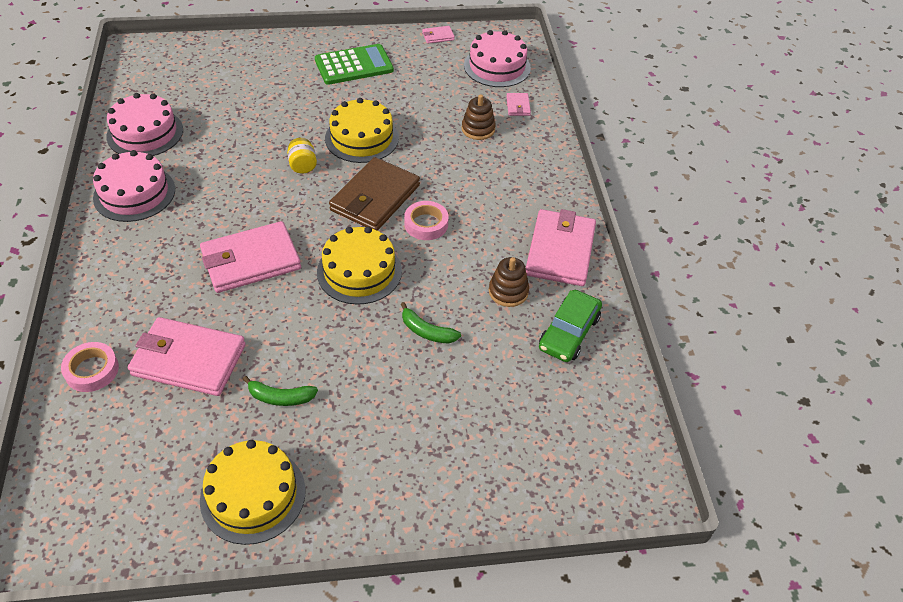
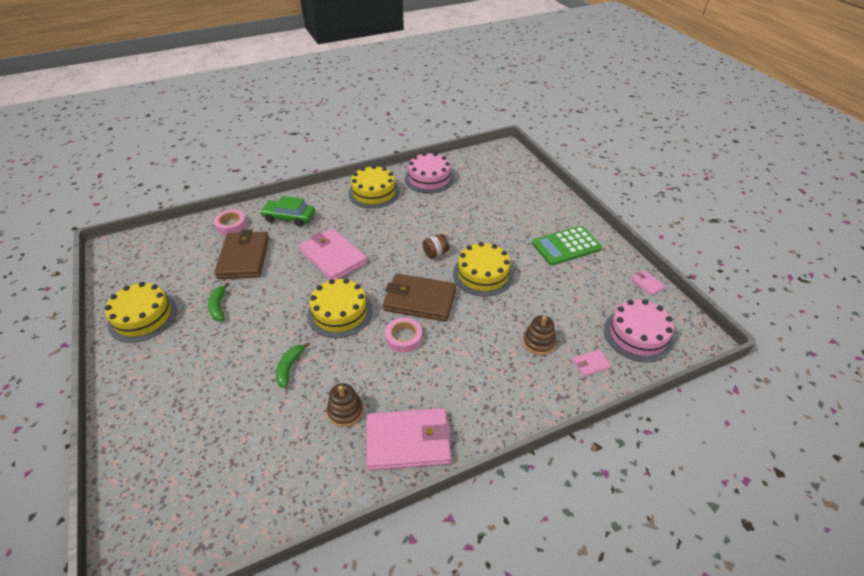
camera: 75 degrees right, 5 degrees down
pink cake [93,150,175,222] -> yellow cake [348,165,400,209]
pink wallet [128,317,246,396] -> brown wallet [214,229,269,279]
yellow jar [287,138,317,174] -> brown jar [423,234,449,258]
green calculator [315,44,394,85] -> green calculator turned 105 degrees clockwise [532,226,602,265]
green car [539,290,602,362] -> green car moved to [260,196,315,227]

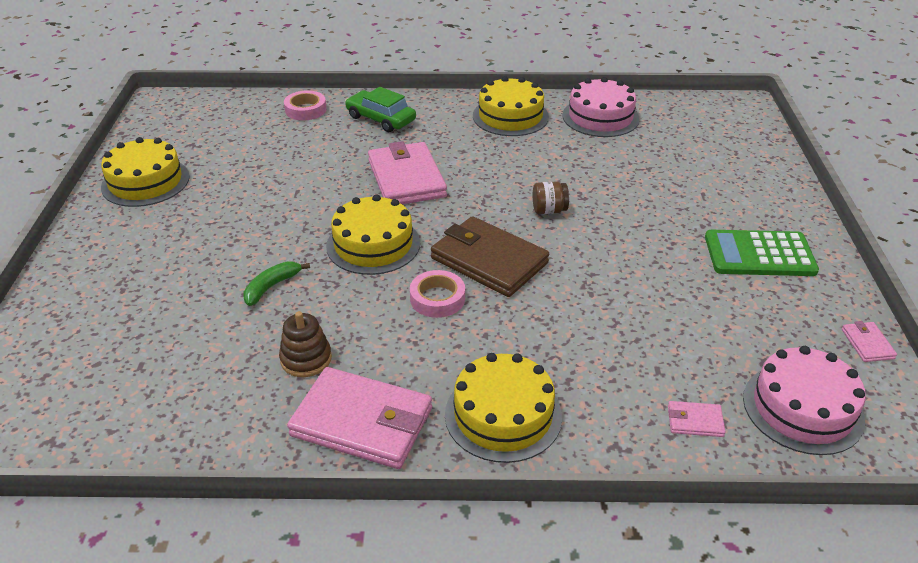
camera: 25 degrees right, 5 degrees down
green banana [208,282,230,321] -> none
brown wallet [214,229,269,279] -> none
yellow cake [453,242,514,296] -> yellow cake moved to [445,353,562,463]
brown stacking toy [523,315,556,355] -> none

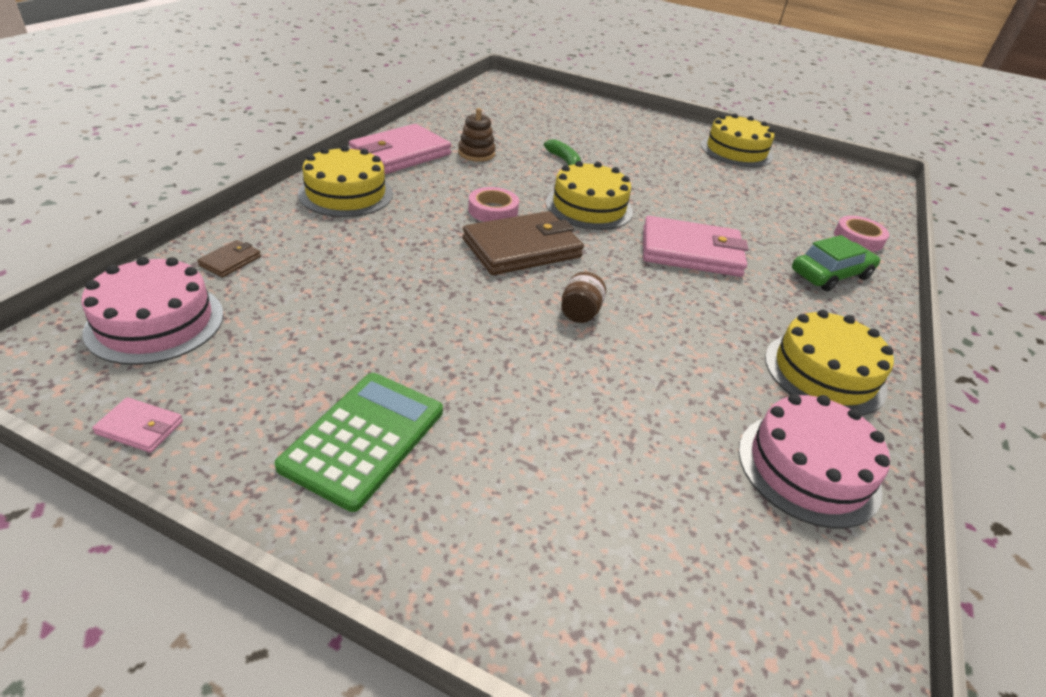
camera: 110 degrees right, 0 degrees up
pink wallet [668,401,726,437] -> brown wallet [197,240,261,278]

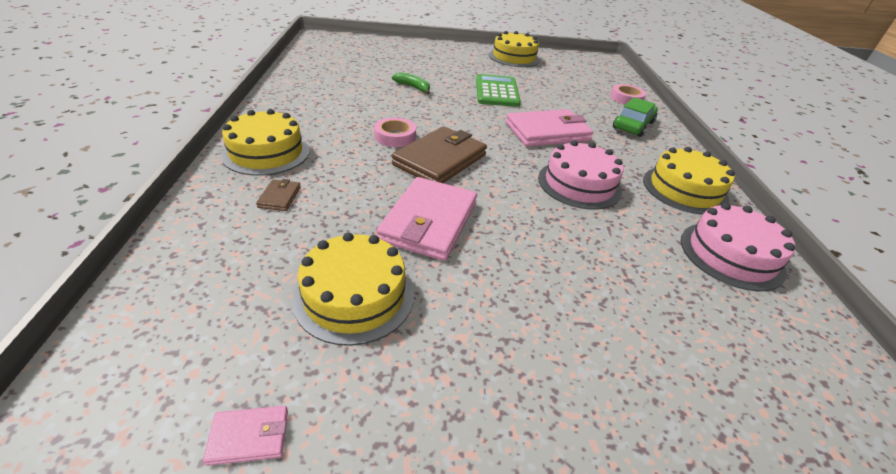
camera: 25 degrees left, 0 degrees up
pink cake [81,256,224,365] -> pink cake moved to [538,140,623,210]
brown wallet [197,240,261,278] -> brown wallet moved to [256,179,301,211]
green calculator [274,373,443,512] -> green calculator moved to [476,74,521,107]
pink wallet [349,124,451,174] -> pink wallet moved to [377,177,477,261]
brown stacking toy [458,108,496,162] -> none
yellow cake [546,161,633,230] -> yellow cake moved to [292,232,414,346]
brown jar [561,272,606,323] -> none

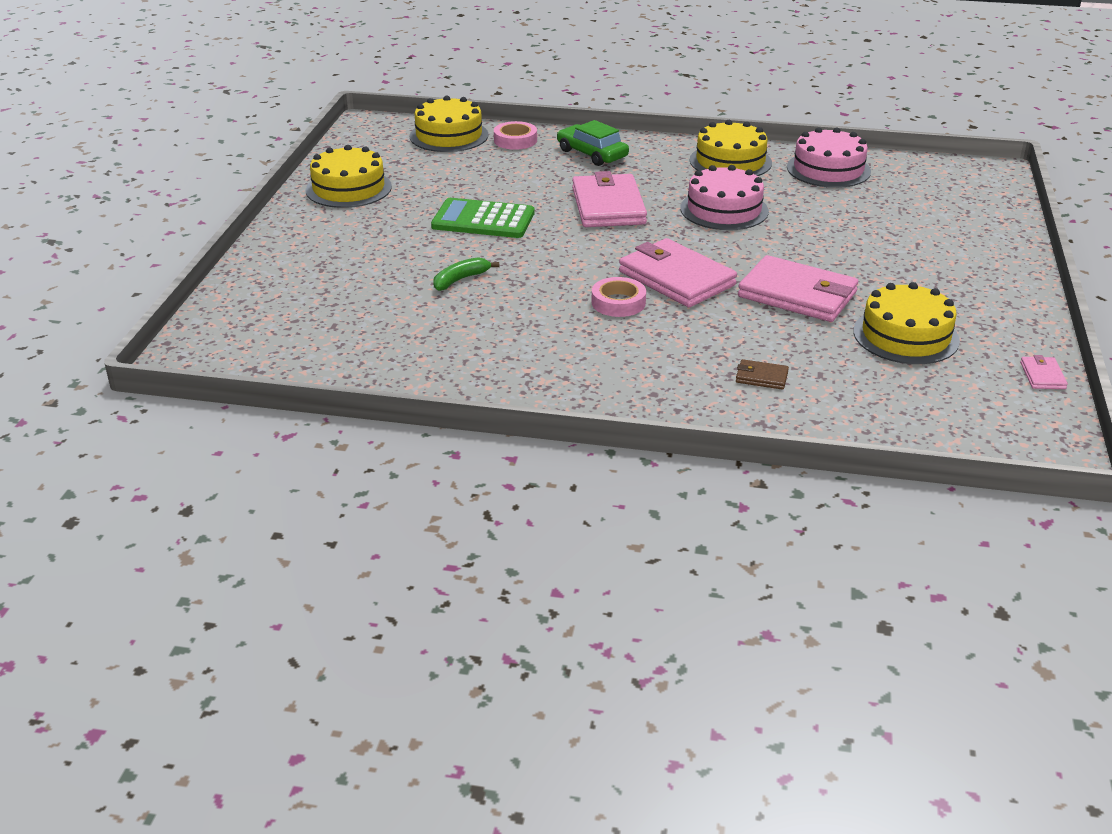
camera: 75 degrees left, 5 degrees down
yellow cake [221,109,310,176] -> yellow cake moved to [410,96,489,152]
brown wallet [392,126,487,183] -> pink wallet [619,238,737,307]

